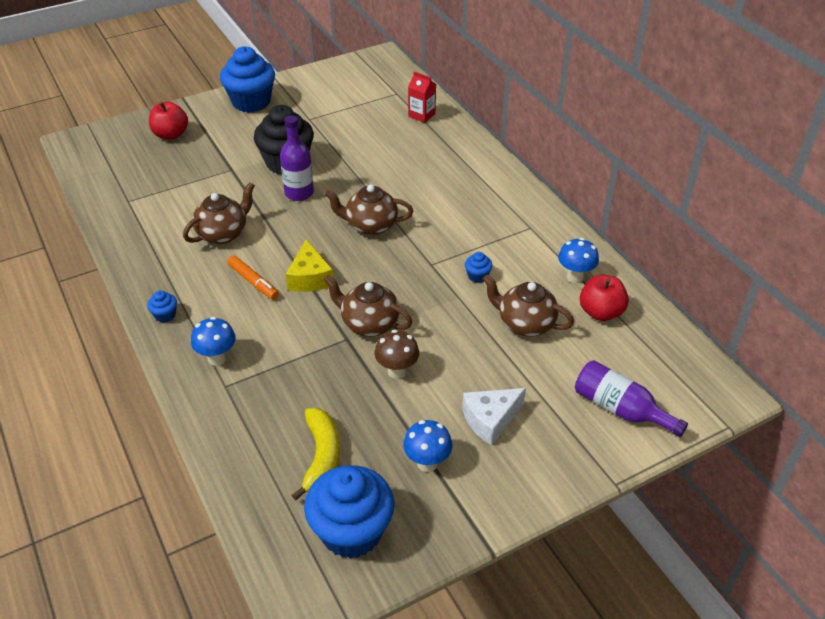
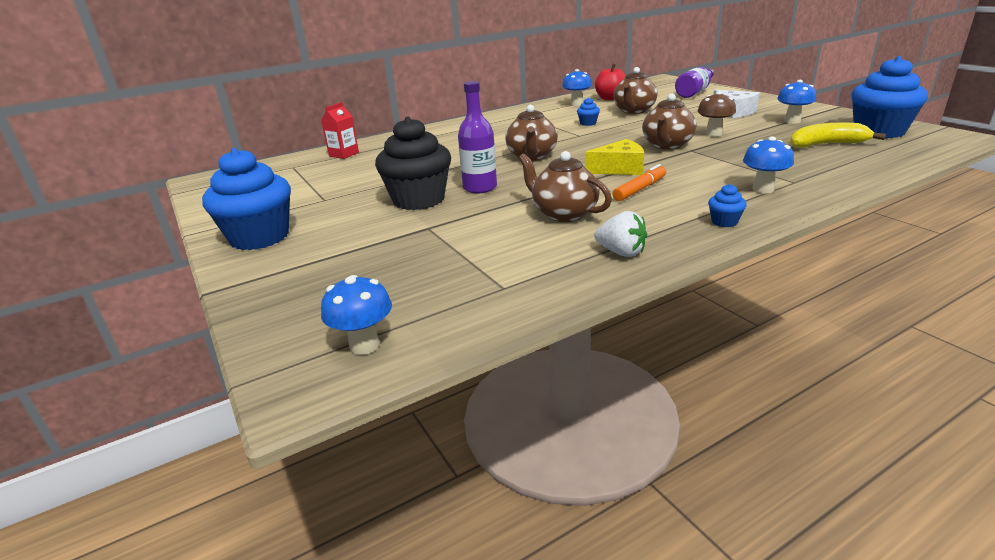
camera: 90 degrees left, 15 degrees down
red apple [149,101,188,140] -> none
none -> blue mushroom [321,275,392,355]
none -> white strawberry [594,211,647,257]

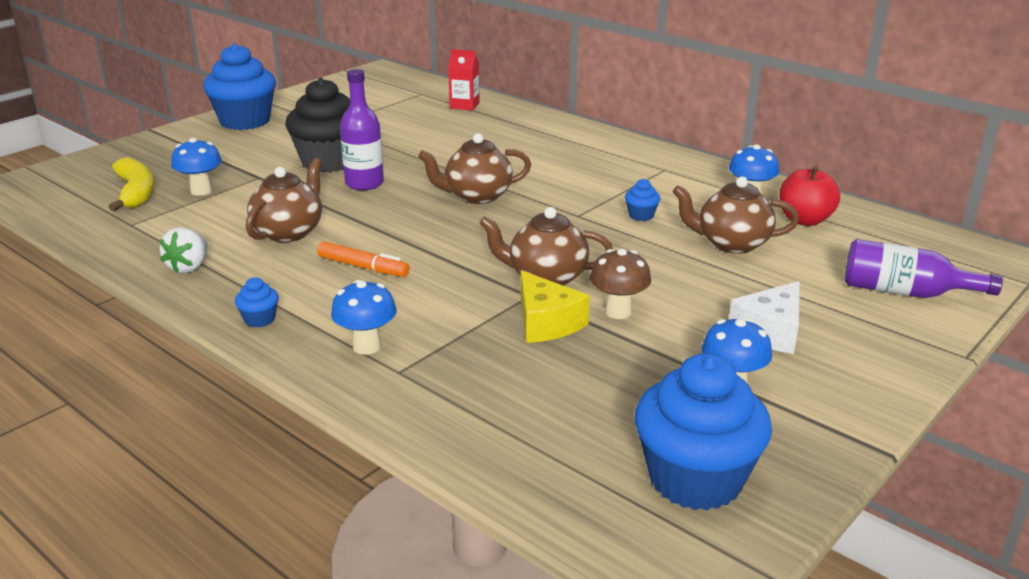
camera: 70 degrees right, 0 degrees up
blue mushroom [321,275,392,355] -> blue mushroom moved to [171,138,222,196]
yellow cheese [586,139,644,175] -> yellow cheese moved to [521,271,590,343]
yellow banana [790,123,886,148] -> yellow banana moved to [109,157,155,211]

